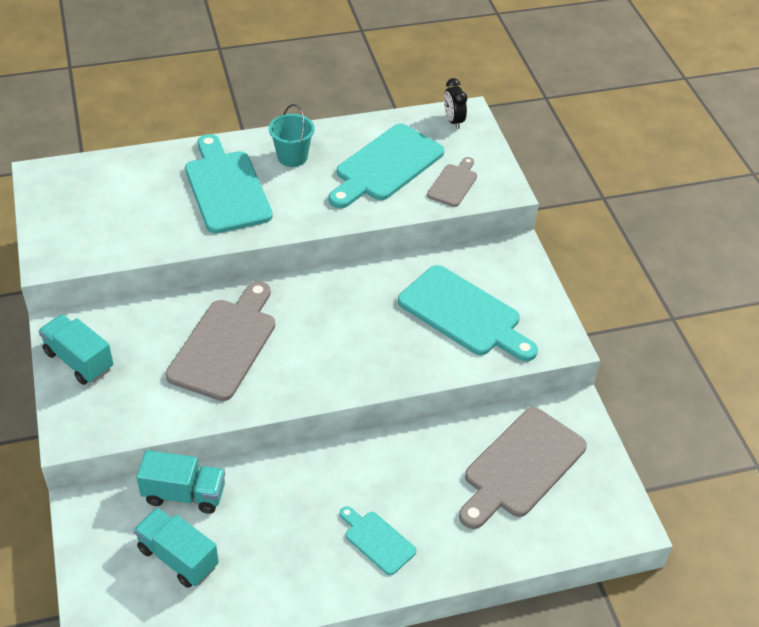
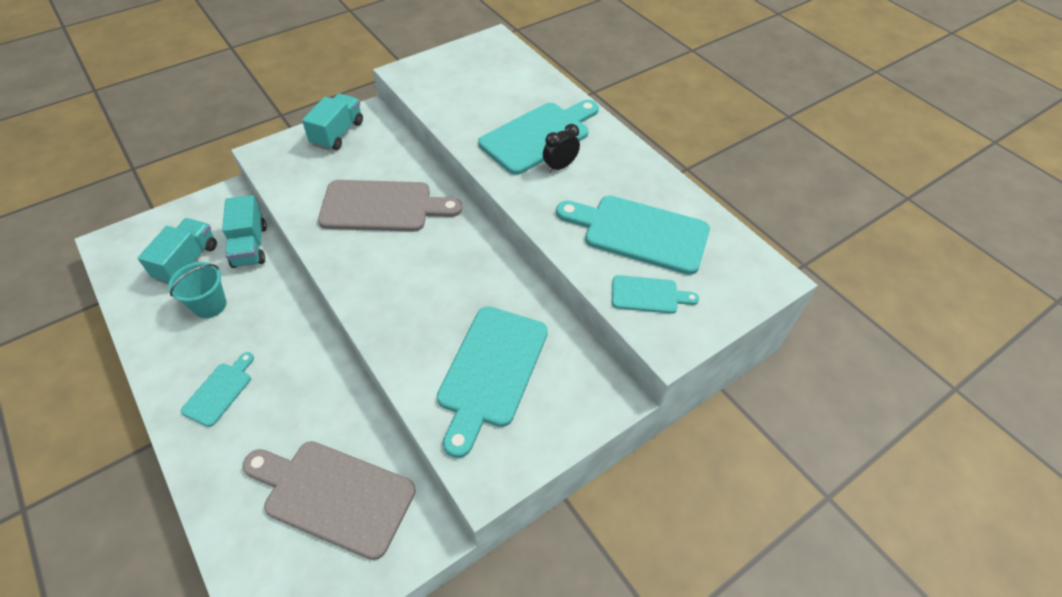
camera: 70 degrees right, 5 degrees up
turquoise bucket [269,104,315,167] -> turquoise bucket moved to [168,262,226,318]
grey cutting board [427,157,477,207] -> turquoise cutting board [612,275,699,314]
black clock [444,78,467,129] -> black clock moved to [543,124,580,173]

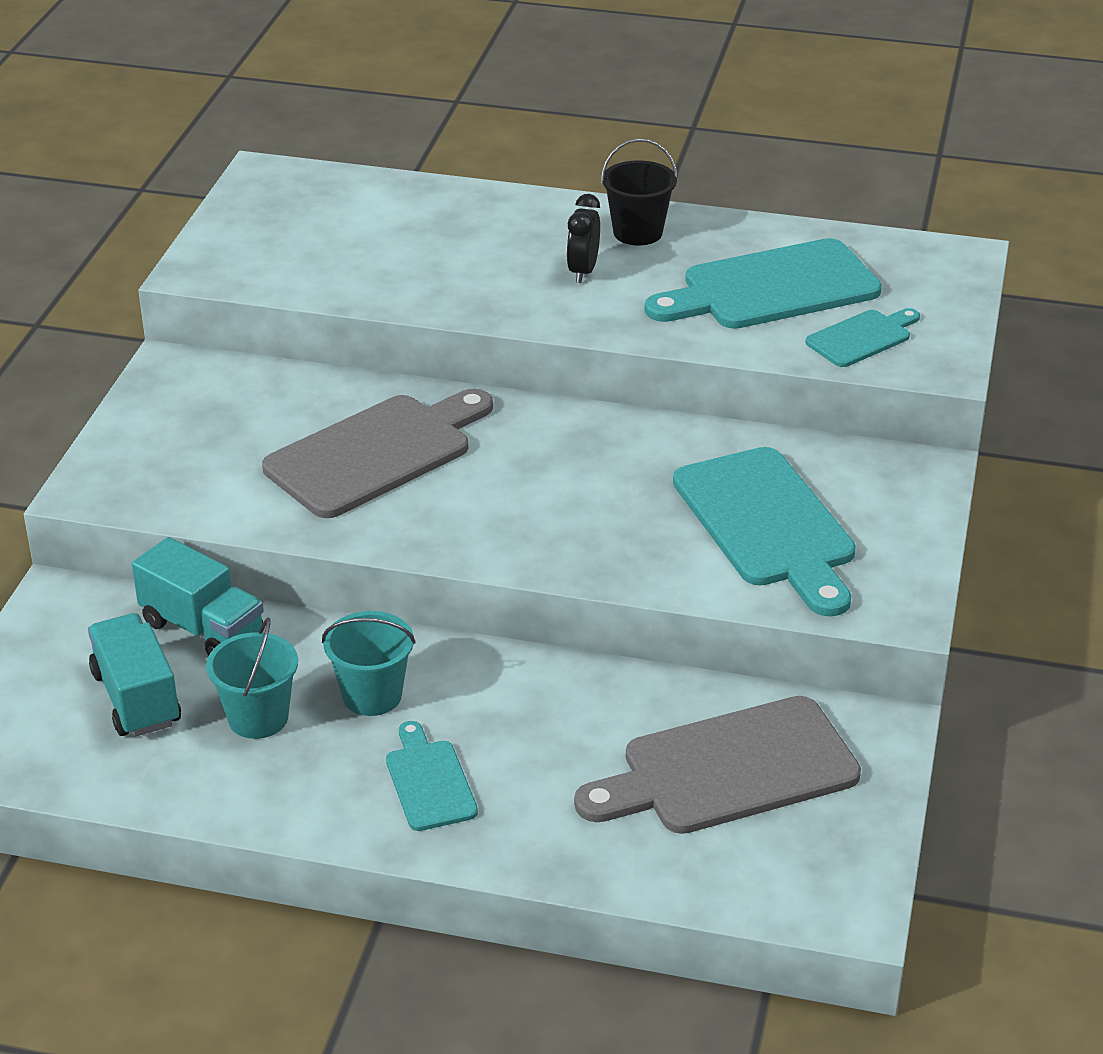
camera: 40 degrees left, 15 degrees down
turquoise truck [302,94,363,150] -> none
turquoise cutting board [478,100,599,175] -> none
none -> turquoise bucket [322,611,416,716]
none -> black bucket [601,139,678,246]

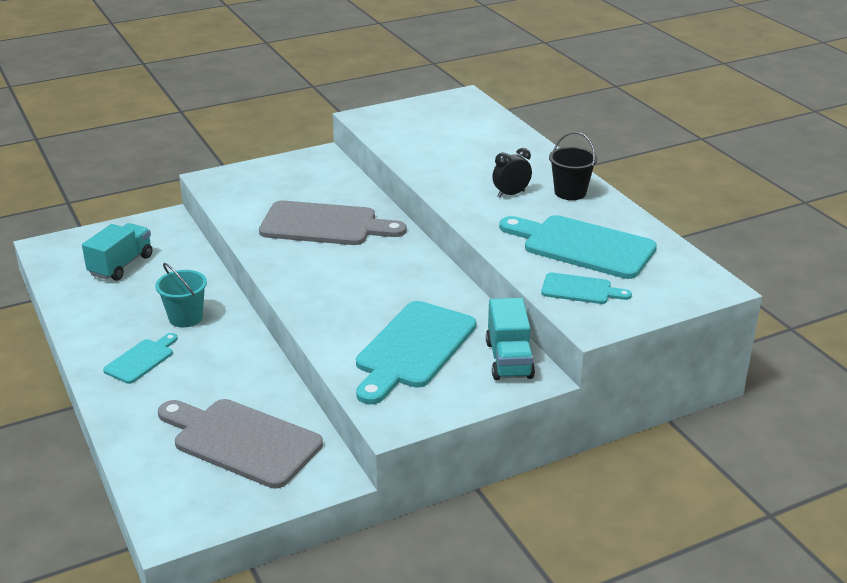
camera: 50 degrees right, 5 degrees down
turquoise truck [132,537,264,655] -> turquoise truck moved to [486,298,535,380]
turquoise bucket [206,617,298,739] -> none

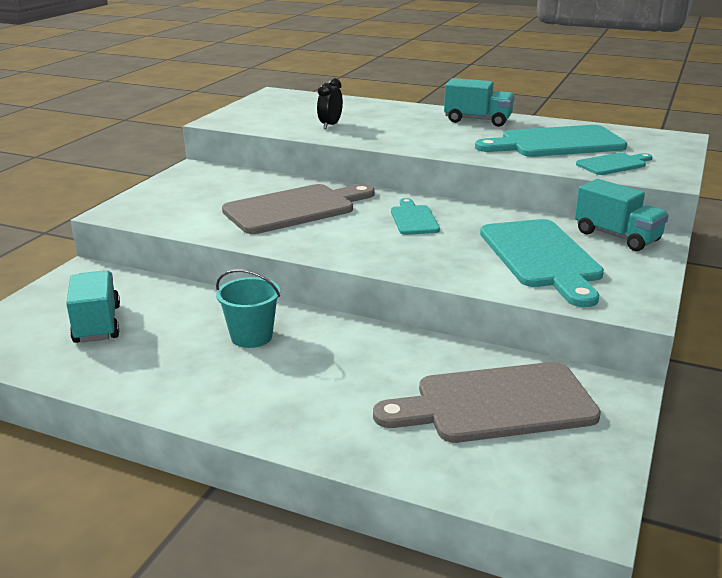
camera: 40 degrees left, 5 degrees down
turquoise cutting board [103,333,178,384] -> turquoise cutting board moved to [391,198,440,235]
black clock [492,148,532,198] -> black clock moved to [317,78,343,129]
black bucket [549,132,597,200] -> turquoise truck [444,78,515,127]

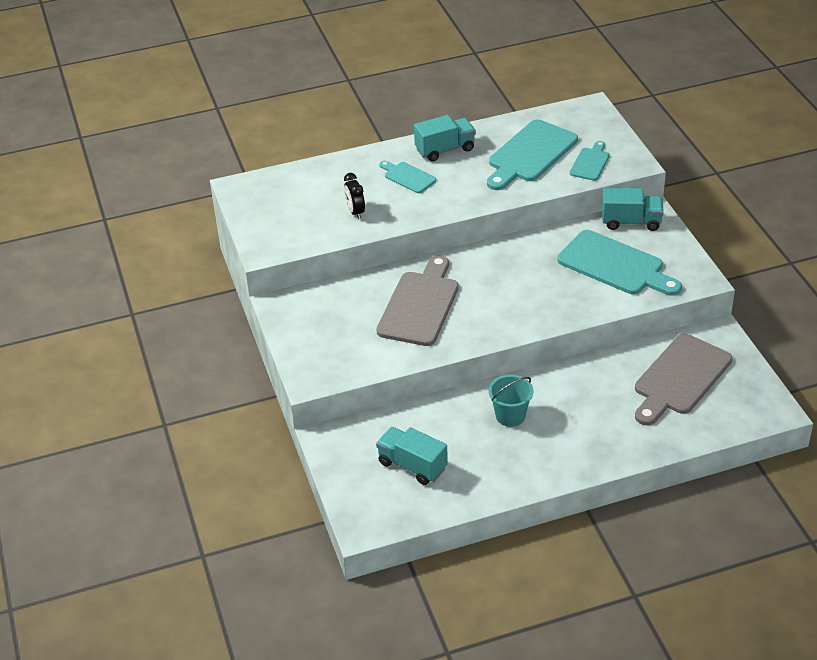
camera: 40 degrees left, 15 degrees up
turquoise cutting board [391,198,440,235] -> turquoise cutting board moved to [379,161,436,193]

